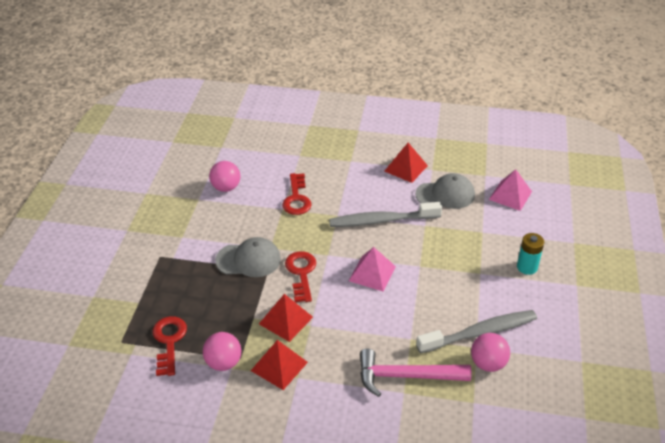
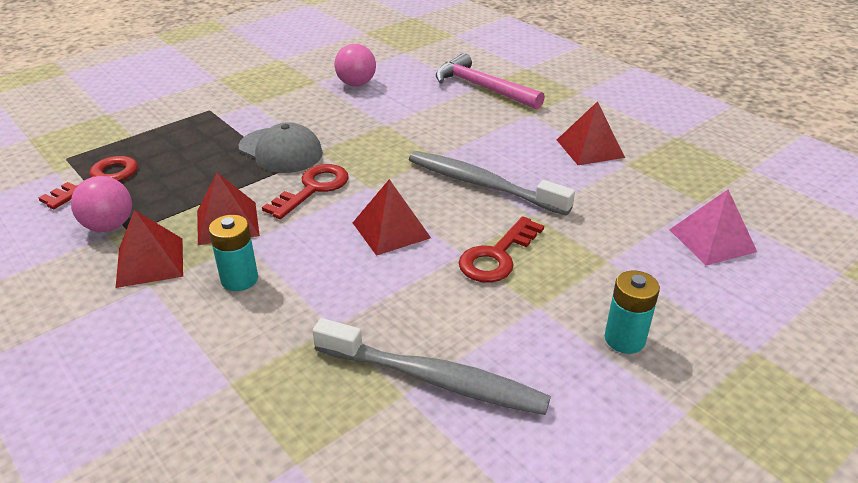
camera: 40 degrees right, 5 degrees down
red key [282,173,311,215] -> red key moved to [459,216,544,283]
pink pyramid [349,247,396,292] -> red pyramid [353,179,431,256]
pink hammer [360,349,472,397] -> pink hammer moved to [436,53,545,109]
grey cap [415,173,475,209] -> none
pink ball [471,333,510,372] -> none
none -> turquoise battery [209,215,258,291]

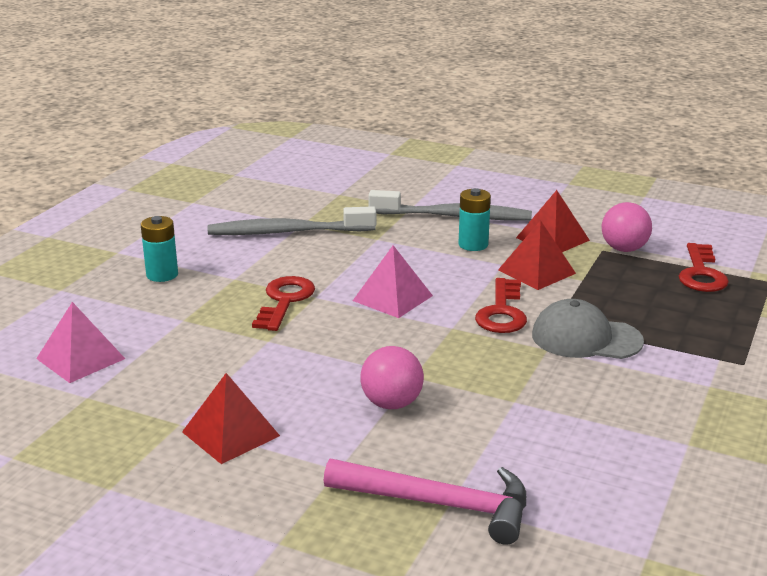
camera: 155 degrees right, 10 degrees down
pink ball [335,44,376,86] -> pink ball moved to [361,346,424,409]
red pyramid [353,179,431,256] -> pink pyramid [353,245,433,318]
grey toothbrush [409,151,575,215] -> grey toothbrush moved to [368,190,532,220]

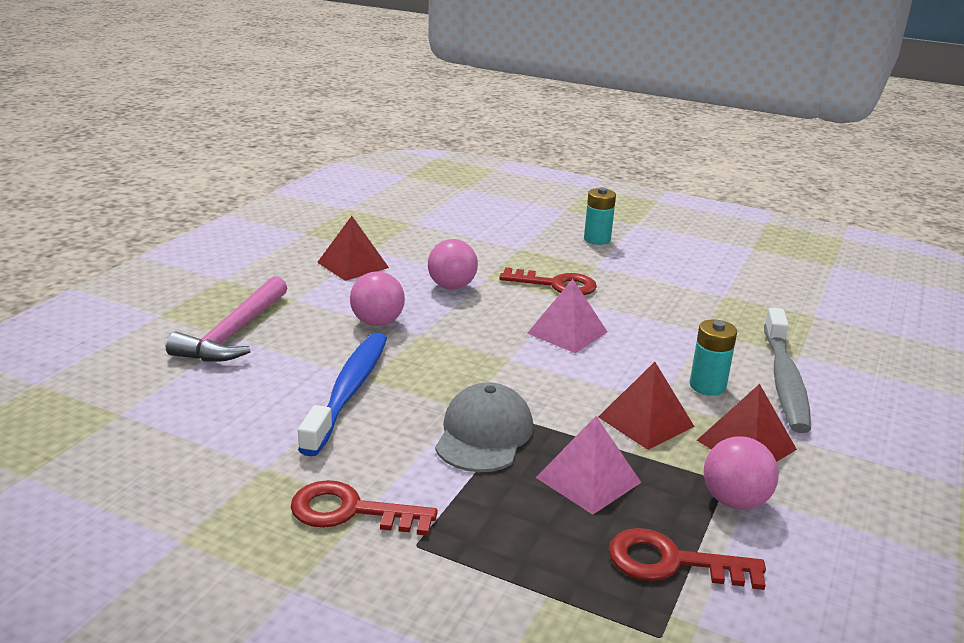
camera: 90 degrees right, 0 degrees up
pink pyramid [36,302,125,383] -> pink pyramid moved to [536,416,641,515]
grey toothbrush [208,206,376,235] -> none
red key [475,278,527,333] -> red key moved to [291,480,438,536]
none -> blue toothbrush [298,332,387,457]
none -> pink ball [428,239,478,290]

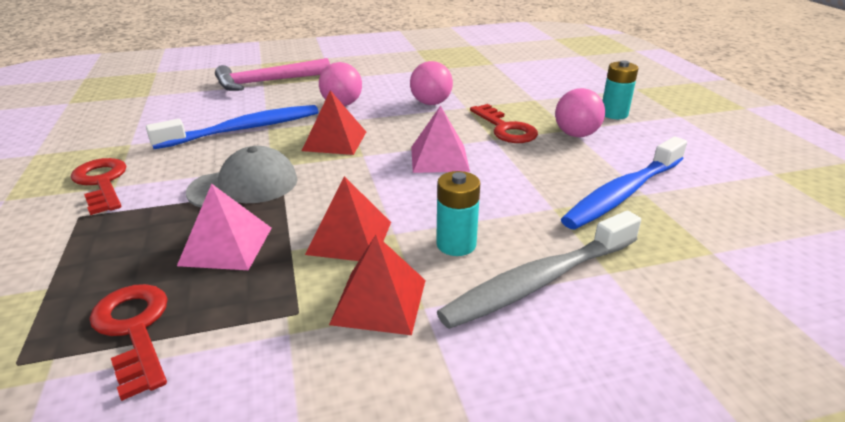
camera: 50 degrees right, 5 degrees up
red pyramid [317,216,389,281] -> red pyramid moved to [302,90,366,155]
pink ball [704,436,779,510] -> pink ball moved to [555,88,605,137]
none -> blue toothbrush [561,136,687,229]

